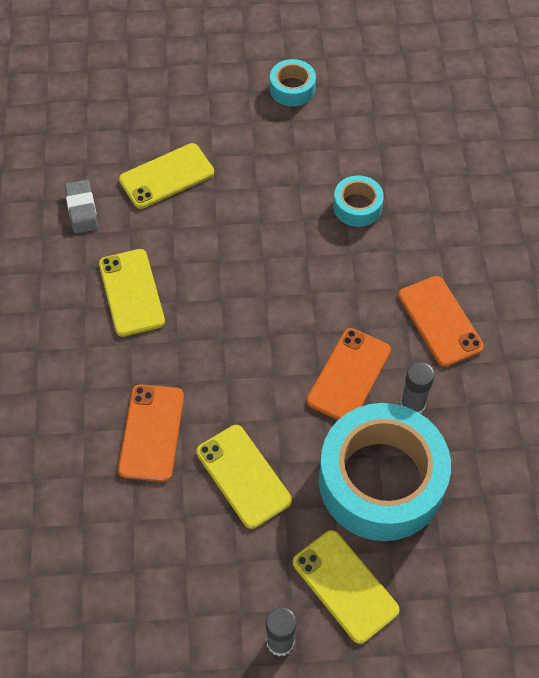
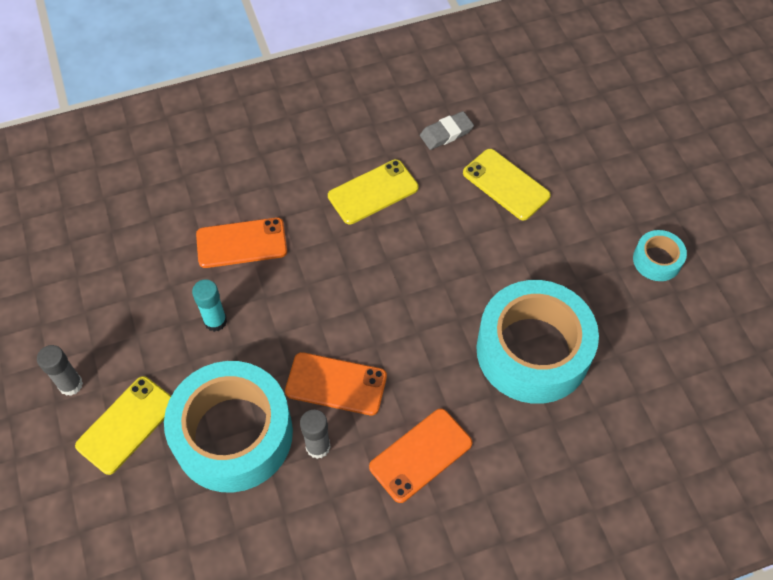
camera: 75 degrees right, 0 degrees up
yellow phone [196,425,292,529] -> turquoise glue stick [192,279,227,332]
turquoise tape [333,175,384,227] -> turquoise tape [476,280,599,404], size x2.23

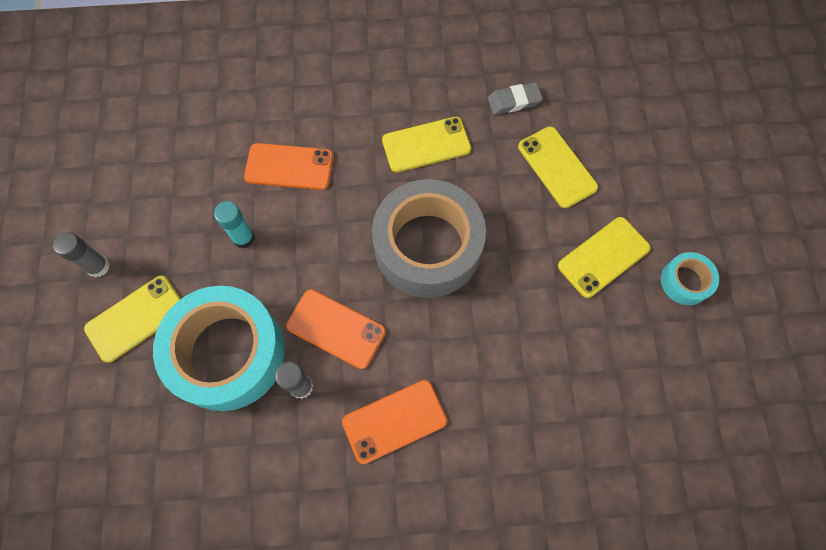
camera: 15 degrees right, 10 degrees up
turquoise tape [476,280,599,404] -> none
none -> grey tape [372,179,486,298]
none -> yellow phone [558,217,651,298]

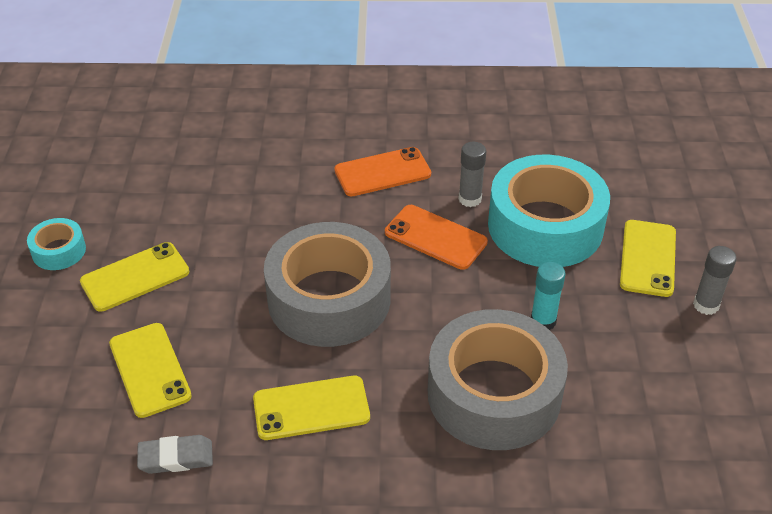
camera: 175 degrees left, 25 degrees down
yellow phone [84,276,181,363] -> yellow phone turned 45 degrees counterclockwise [620,220,676,297]
orange phone [244,143,334,190] -> grey tape [428,309,568,450]

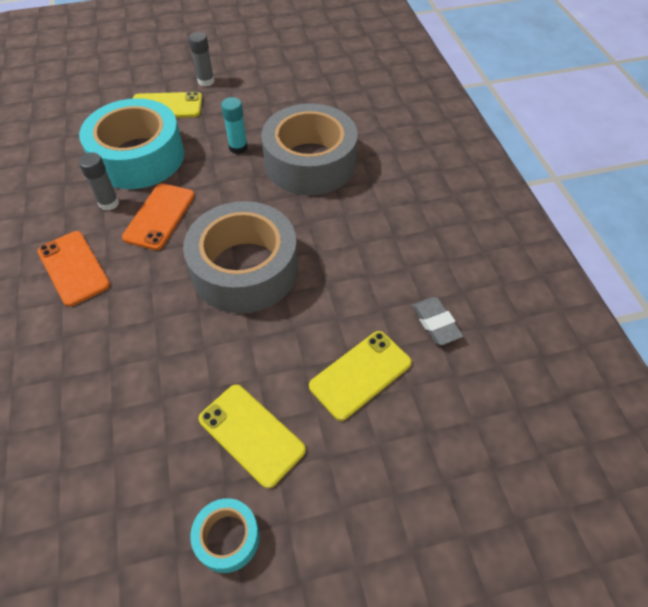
camera: 105 degrees left, 10 degrees up
yellow phone [253,376,370,440] -> none

